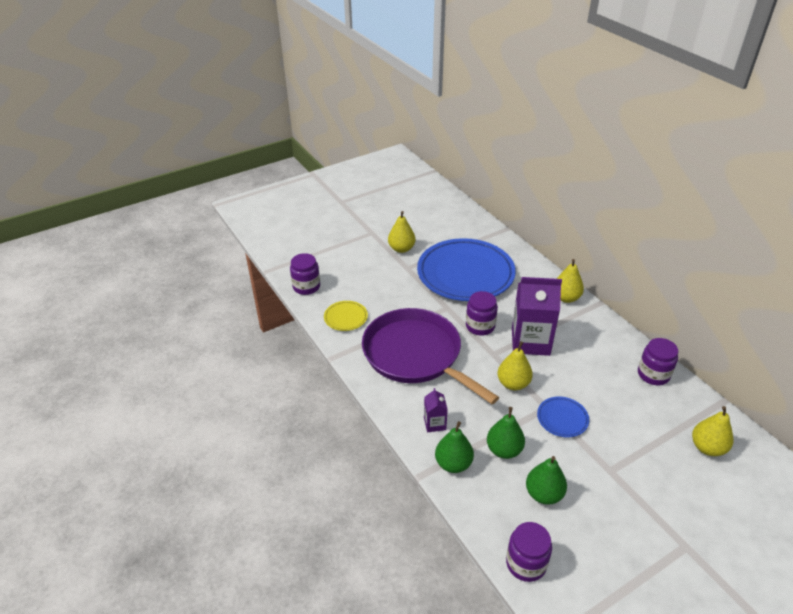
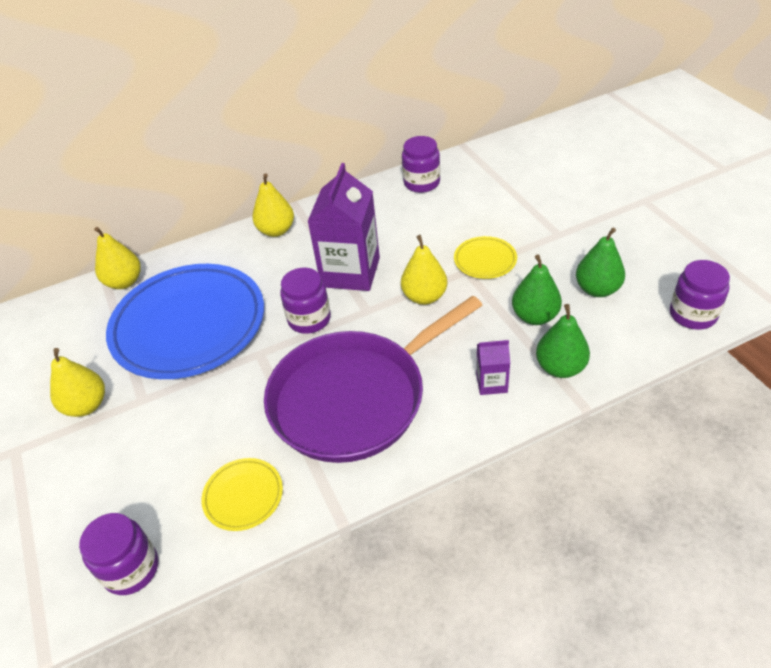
camera: 80 degrees left, 5 degrees up
blue plate [537,397,589,437] -> yellow plate [454,236,517,279]
yellow pear [692,406,733,456] -> yellow pear moved to [94,227,141,289]

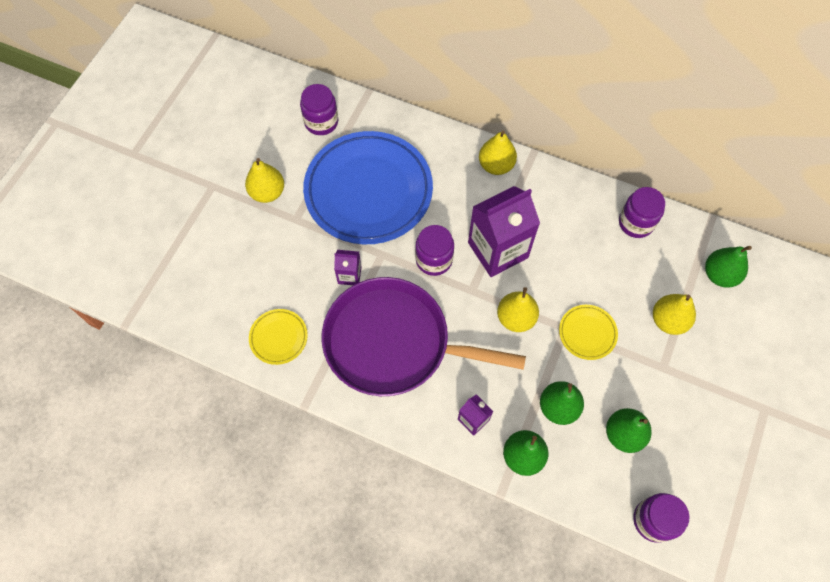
camera: 45 degrees right, 20 degrees up
purple jar [79,513,158,595] -> purple jar moved to [300,84,338,135]
yellow pear [94,227,141,289] -> yellow pear moved to [653,294,696,335]
none -> purple carton [334,250,361,285]
none -> green pear [705,246,752,288]

